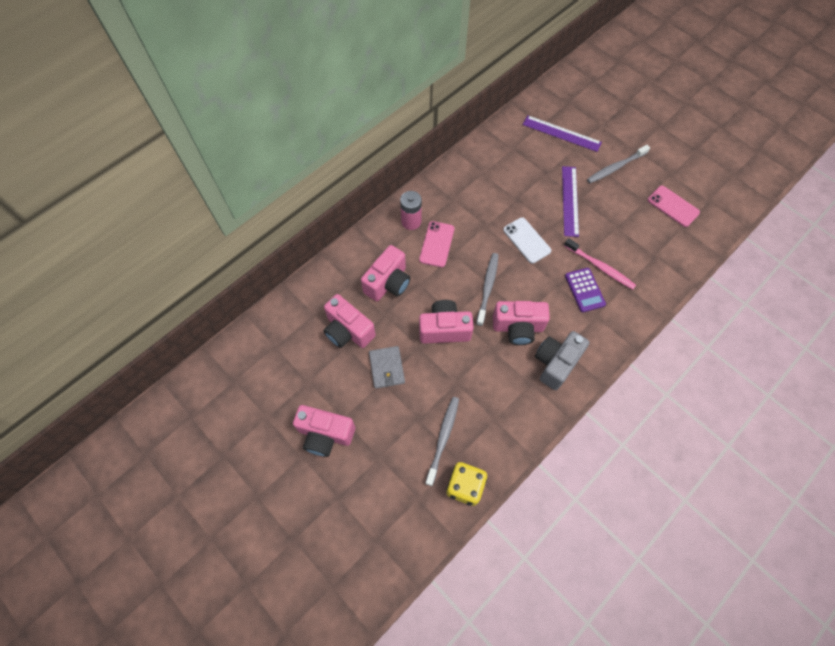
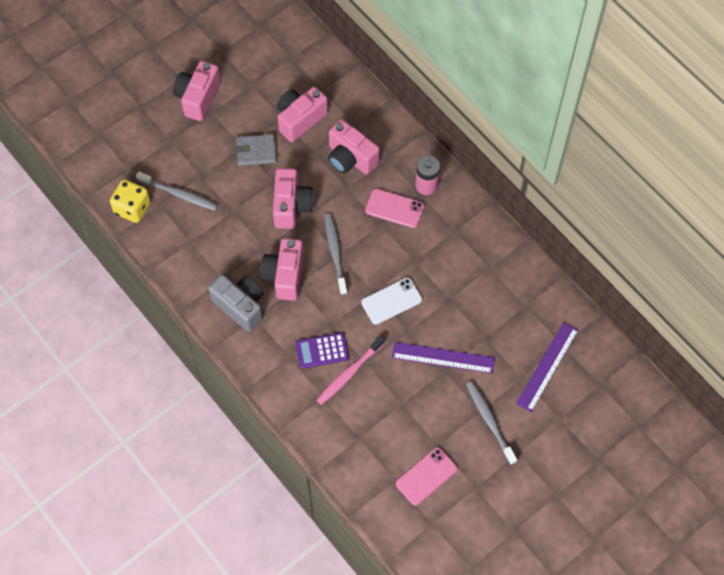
camera: 95 degrees right, 0 degrees up
grey toothbrush [476,253,499,326] -> grey toothbrush turned 120 degrees counterclockwise [324,214,347,295]

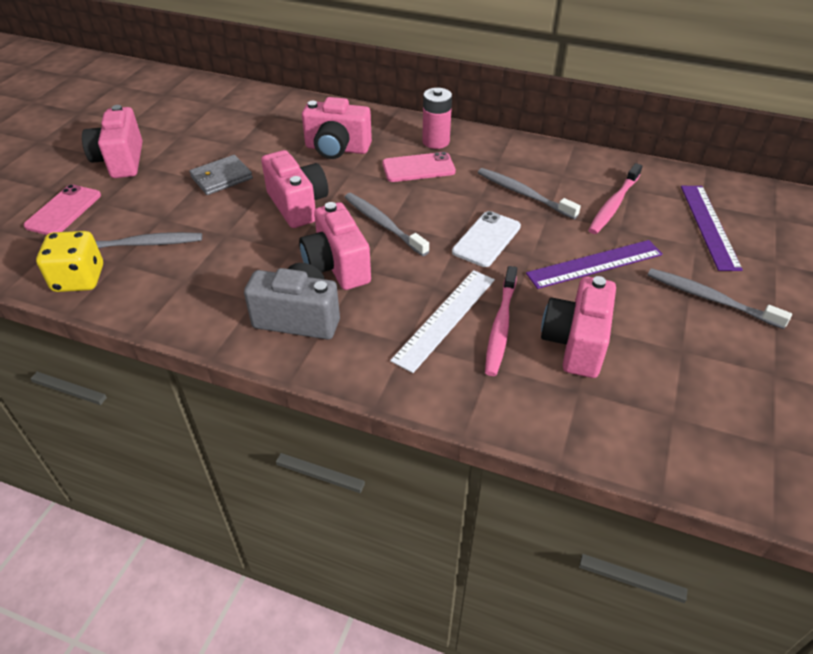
camera: 30 degrees left, 20 degrees down
pink camera [277,87,328,142] -> pink camera moved to [541,276,616,378]
purple calculator [295,333,349,369] -> white ruler [390,270,495,373]
pink phone [396,447,458,506] -> pink phone moved to [24,184,101,235]
none -> grey toothbrush [478,168,581,219]
none -> pink toothbrush [588,163,642,234]

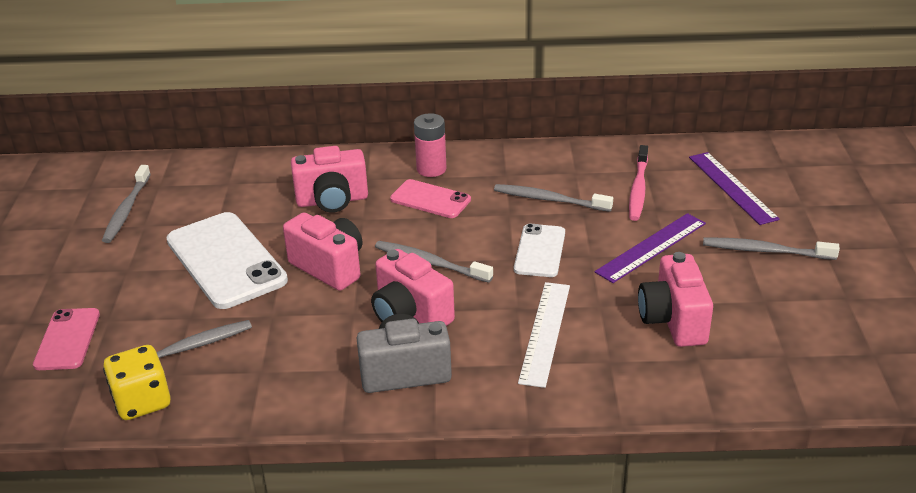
camera: 20 degrees left, 10 degrees down
pink camera [82,105,143,178] -> none
grey wallet [189,155,253,195] -> white phone [166,212,288,309]
pink phone [382,152,456,182] -> pink phone turned 60 degrees clockwise [390,179,471,218]
pink toothbrush [485,266,517,376] -> none
none -> grey toothbrush [102,165,151,243]

